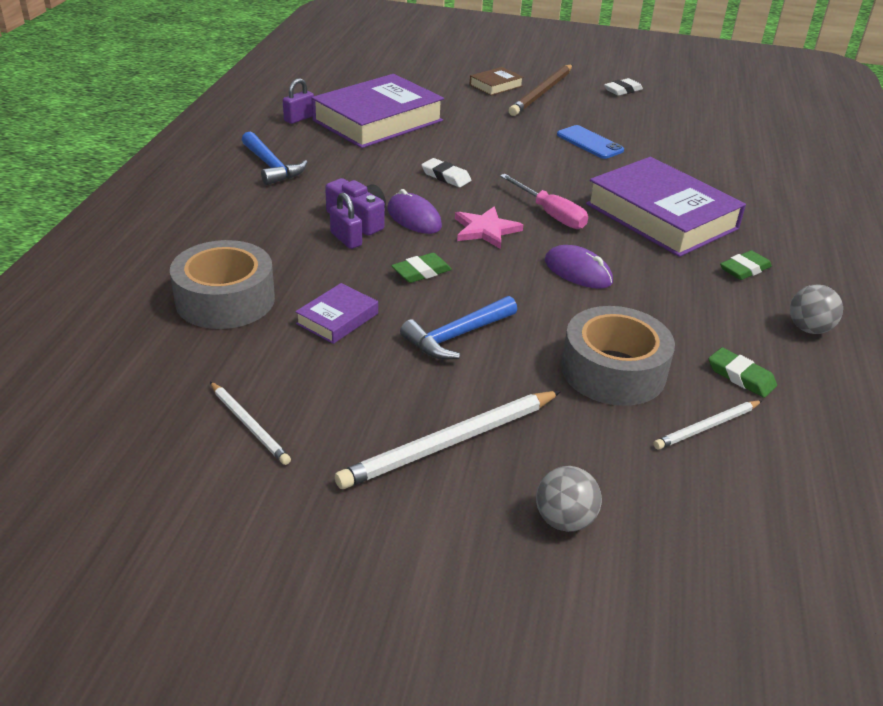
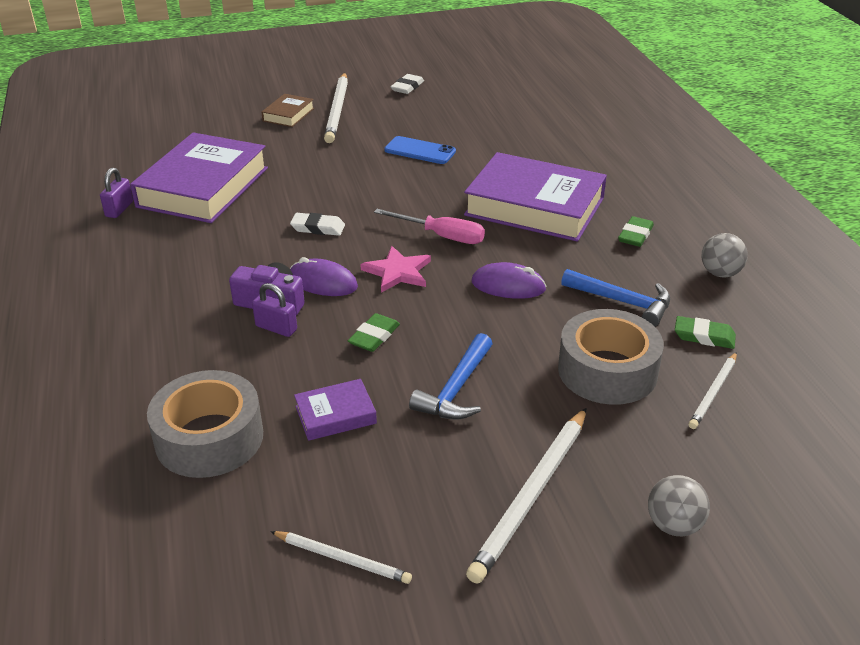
camera: 25 degrees left, 0 degrees up
blue hammer [242,132,308,185] -> blue hammer moved to [561,269,670,327]
purple book [295,283,378,344] -> purple book turned 60 degrees clockwise [294,379,377,441]
brown pencil [509,64,572,116] -> white pencil [324,73,348,143]

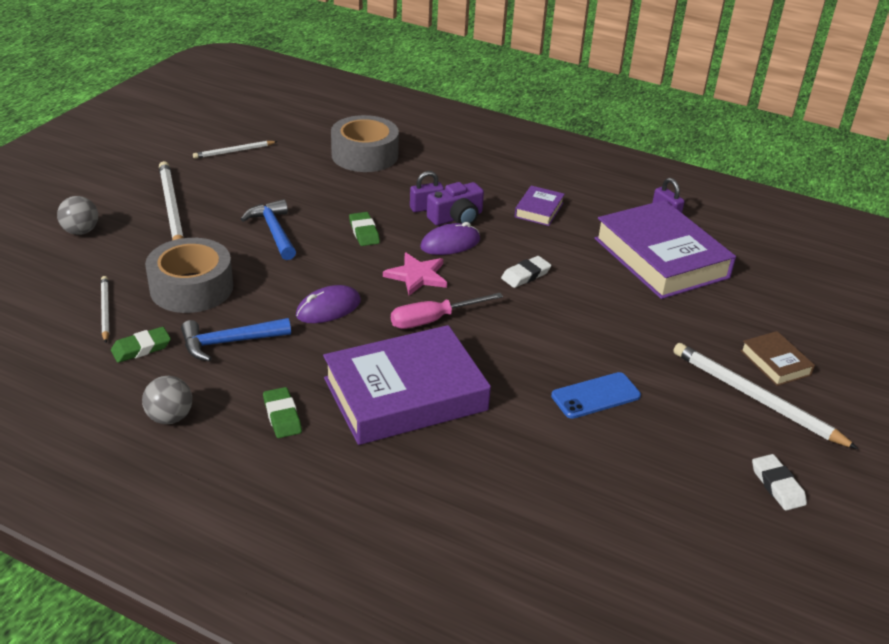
camera: 130 degrees right, 0 degrees up
purple book [294,379,377,441] -> purple book moved to [515,186,565,226]

